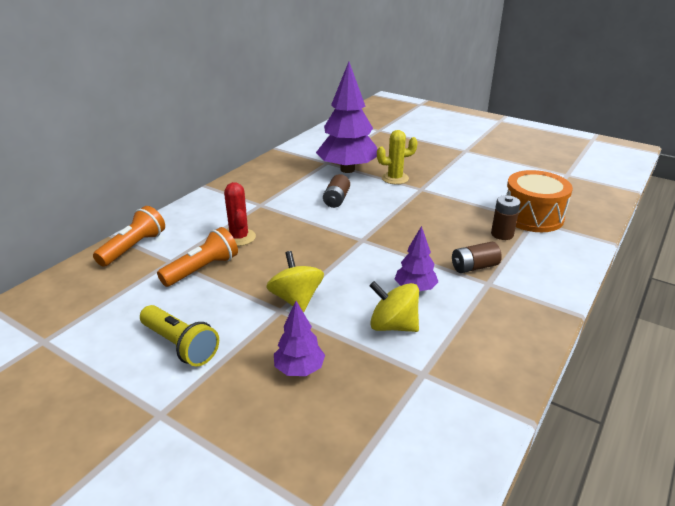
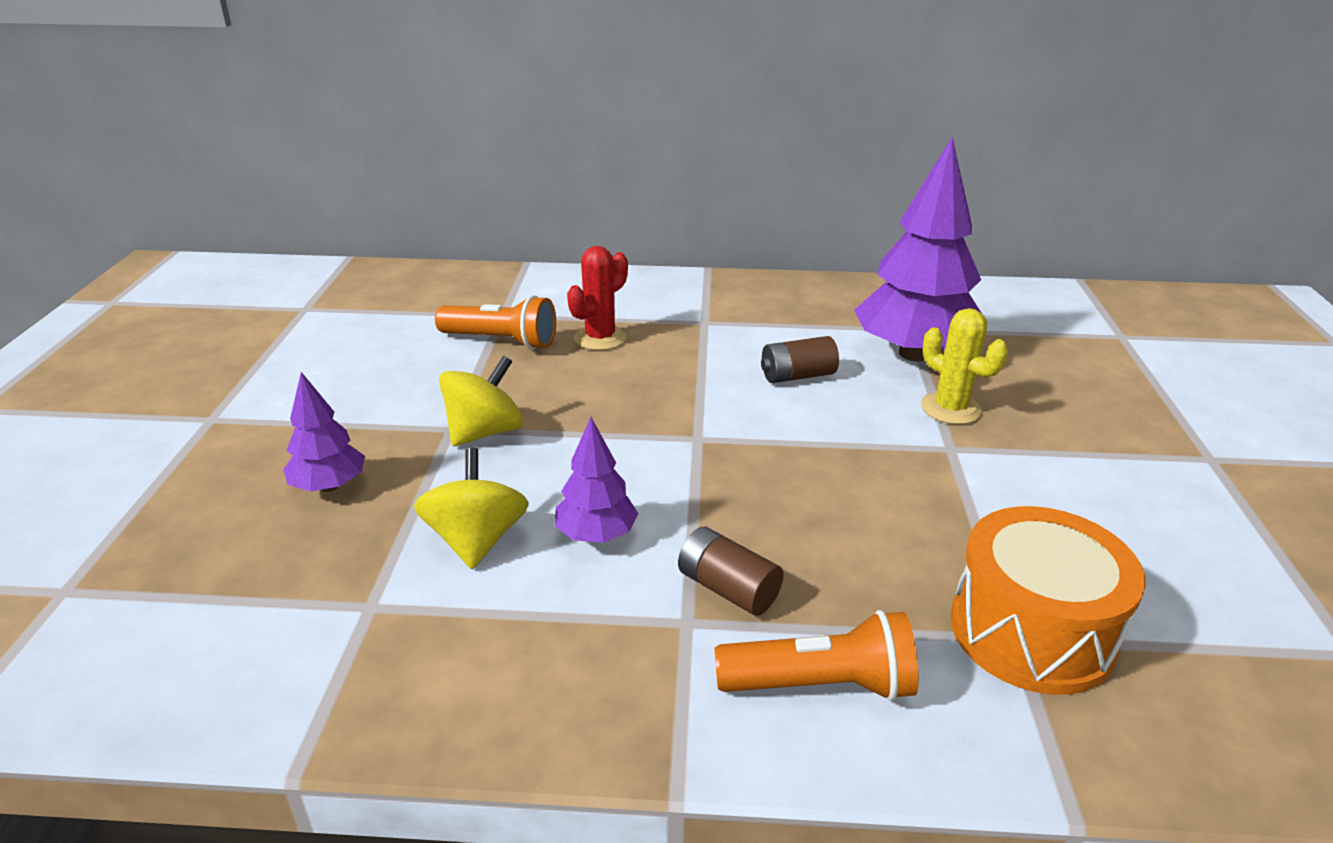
camera: 60 degrees right, 0 degrees up
orange flashlight [93,206,165,267] -> orange flashlight moved to [714,610,919,701]
yellow flashlight [140,305,219,366] -> none
brown battery [491,195,521,240] -> none

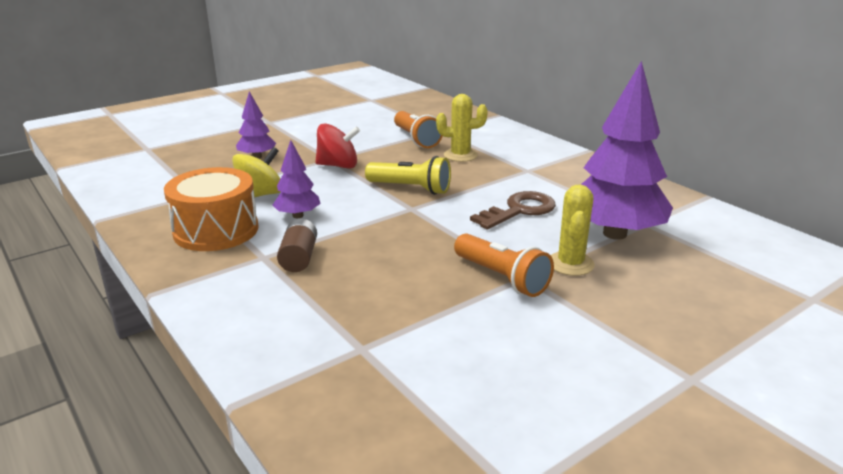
camera: 50 degrees right, 5 degrees down
yellow spinning top [439,356,523,446] -> red spinning top [315,123,360,169]
red cactus [567,246,628,350] -> yellow cactus [436,94,488,162]
orange flashlight [714,610,919,701] -> orange flashlight moved to [454,233,554,297]
brown battery [761,336,839,383] -> brown key [470,191,556,230]
orange drum [950,506,1146,695] -> orange drum moved to [164,167,258,251]
none -> yellow flashlight [365,156,451,195]

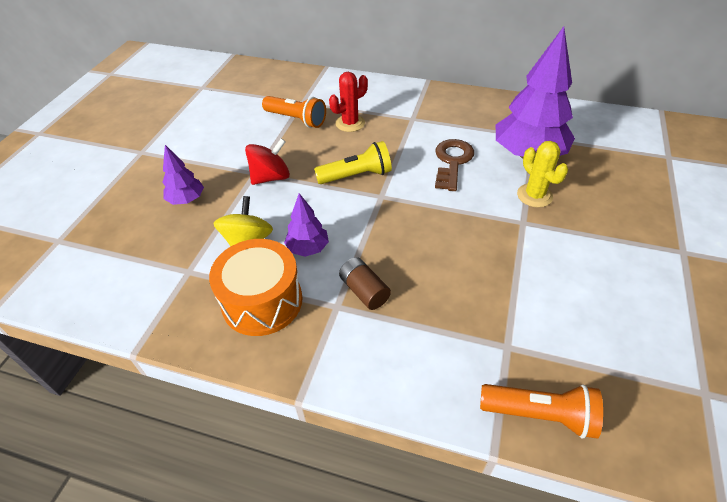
camera: 35 degrees left, 20 degrees up
yellow cactus [436,94,488,162] -> red cactus [329,72,368,132]
orange flashlight [454,233,554,297] -> orange flashlight moved to [480,384,603,439]

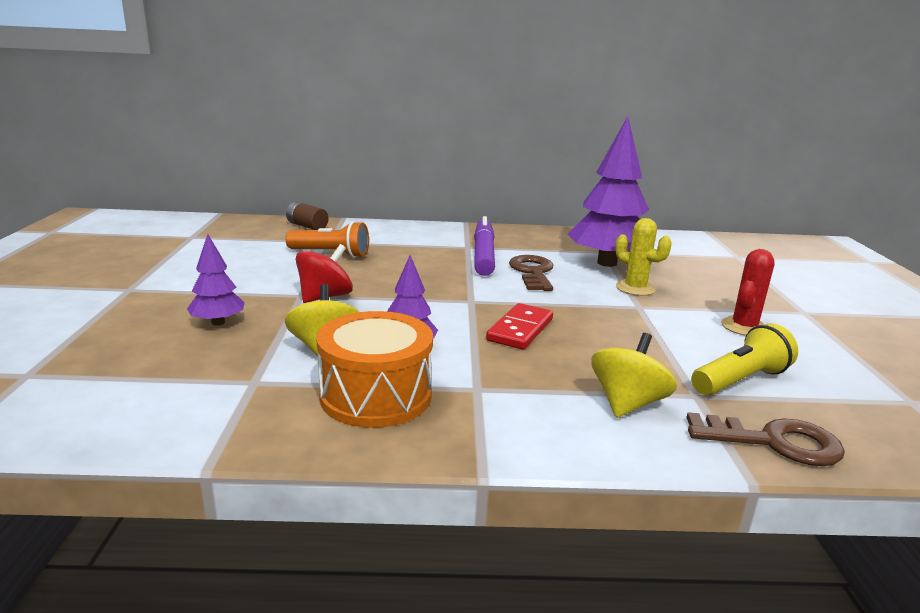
camera: 20 degrees left, 25 degrees down
yellow flashlight [314,141,392,184] -> yellow flashlight moved to [691,323,798,396]
red cactus [329,72,368,132] -> red cactus moved to [721,249,775,336]
brown battery [339,257,391,310] -> brown battery moved to [286,202,329,230]
orange flashlight [480,384,603,439] -> brown key [686,412,845,466]
none -> purple marker [474,216,495,276]
none -> red domino [486,303,553,350]
none -> yellow spinning top [591,333,677,418]

